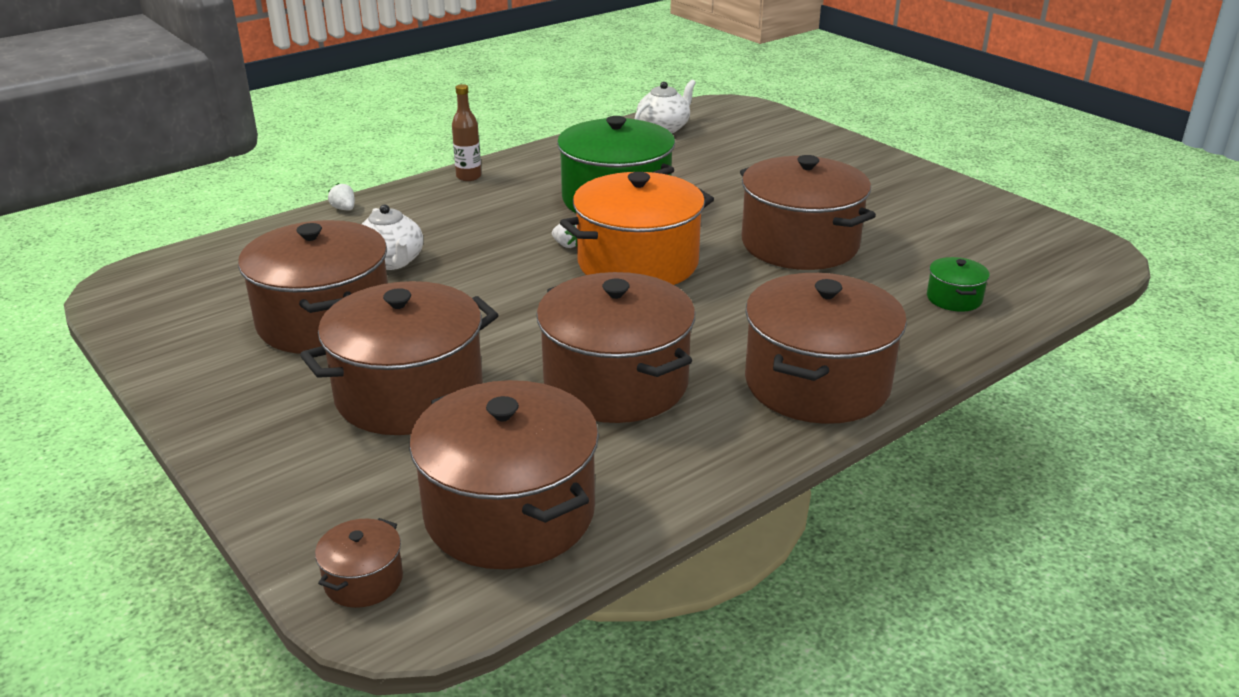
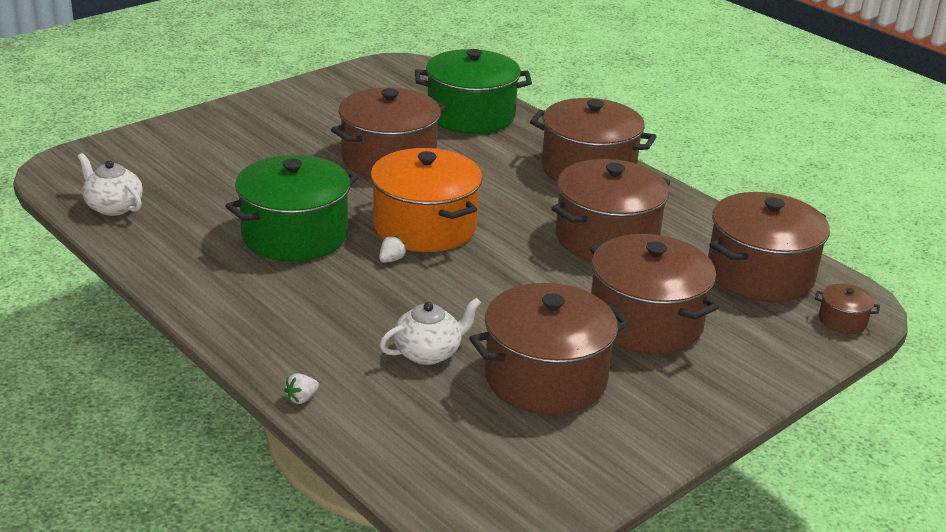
camera: 95 degrees left, 0 degrees up
brown bottle [452,84,481,181] -> none
green pot [927,257,990,312] -> green pot [415,49,532,134], size x2.35

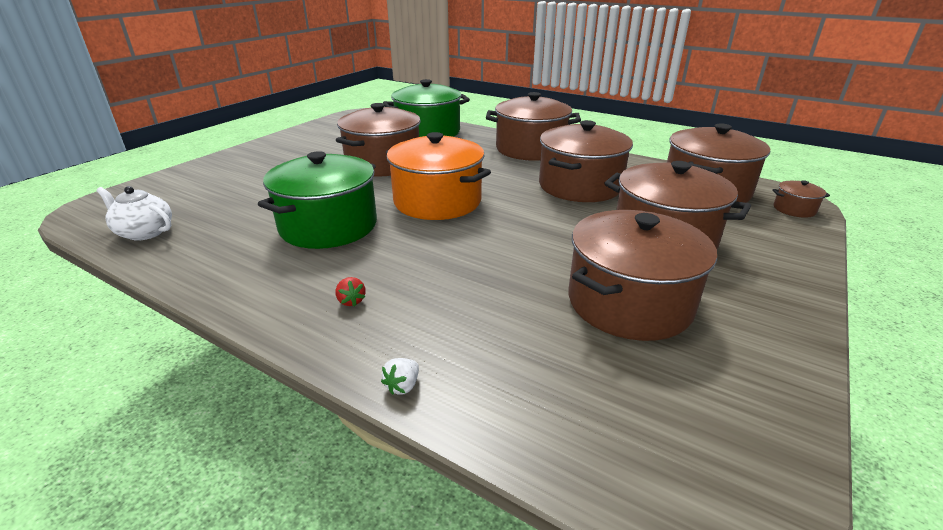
camera: 15 degrees left, 0 degrees up
white strawberry [379,236,407,263] -> none
white teapot [380,298,481,365] -> none
none -> red strawberry [335,277,366,307]

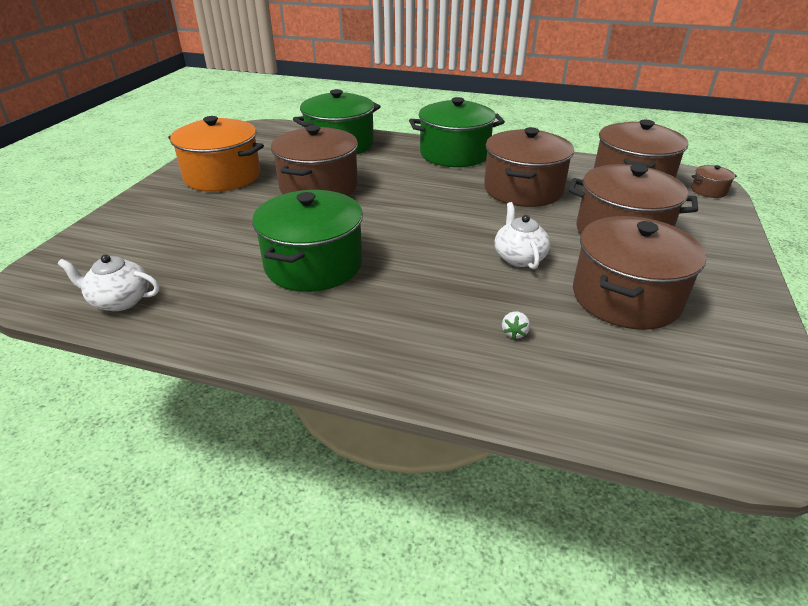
camera: 15 degrees left, 5 degrees up
red strawberry [335,277,366,307] -> none
white strawberry [381,358,419,395] -> white strawberry moved to [502,311,530,339]
orange pot [386,132,491,220] -> orange pot moved to [168,116,264,192]
brown pot [486,92,581,161] -> green pot [409,97,505,167]
none -> white teapot [495,202,550,269]

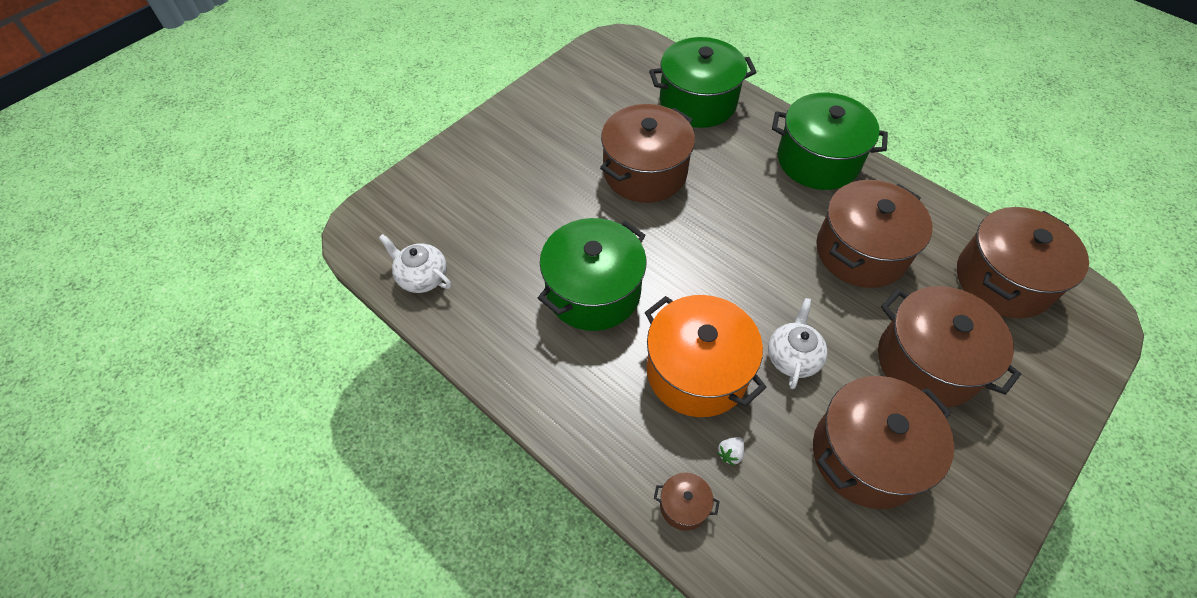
camera: 25 degrees right, 20 degrees up
orange pot [168,116,264,192] -> orange pot moved to [645,295,767,417]
brown pot [691,165,737,198] -> brown pot moved to [654,473,720,531]

